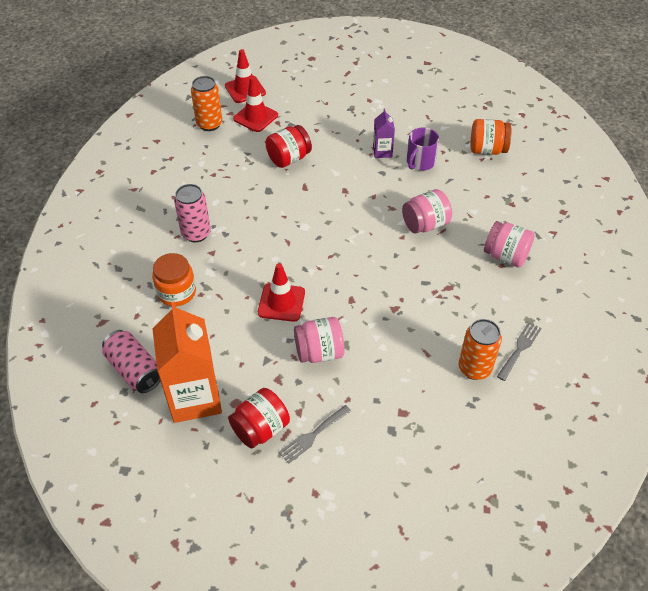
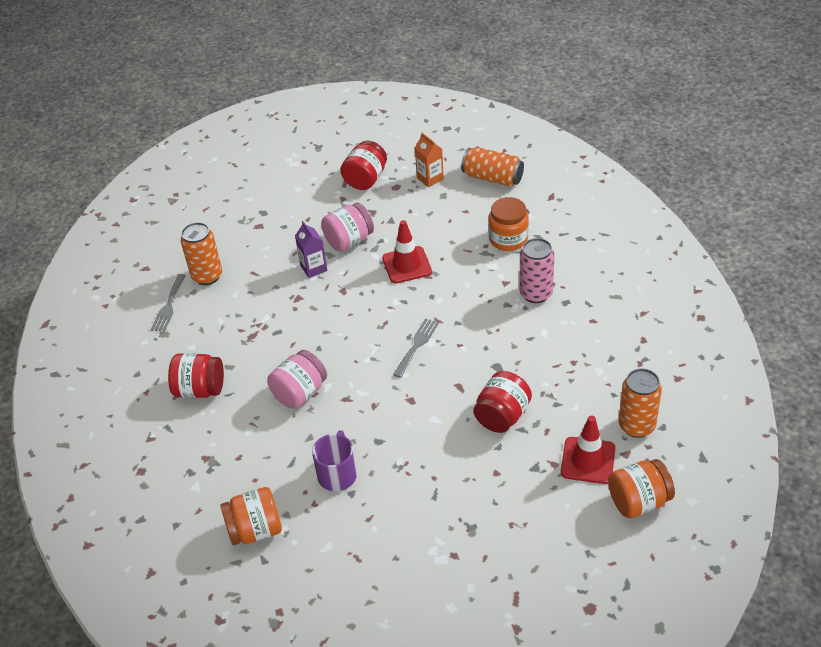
camera: 160 degrees right, 5 degrees down
pink can [102,330,160,393] -> orange can [461,147,524,187]
orange carton [152,302,222,423] -> orange carton [415,133,444,187], size x0.48
red traffic cone [225,49,266,103] -> orange jar [608,459,675,518]
grey fork [279,405,351,464] -> grey fork moved to [393,318,439,378]
purple carton [373,108,395,158] -> purple carton moved to [295,221,327,278]
pink jar [484,221,535,268] -> red jar [168,353,224,398]

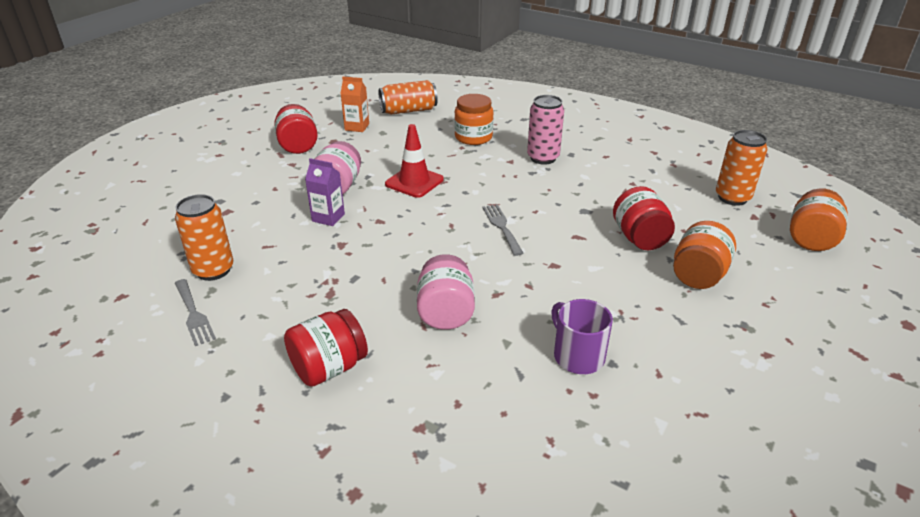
camera: 45 degrees left, 10 degrees down
orange jar [220,487,282,545] -> orange jar moved to [673,221,736,289]
red traffic cone [561,416,615,484] -> none

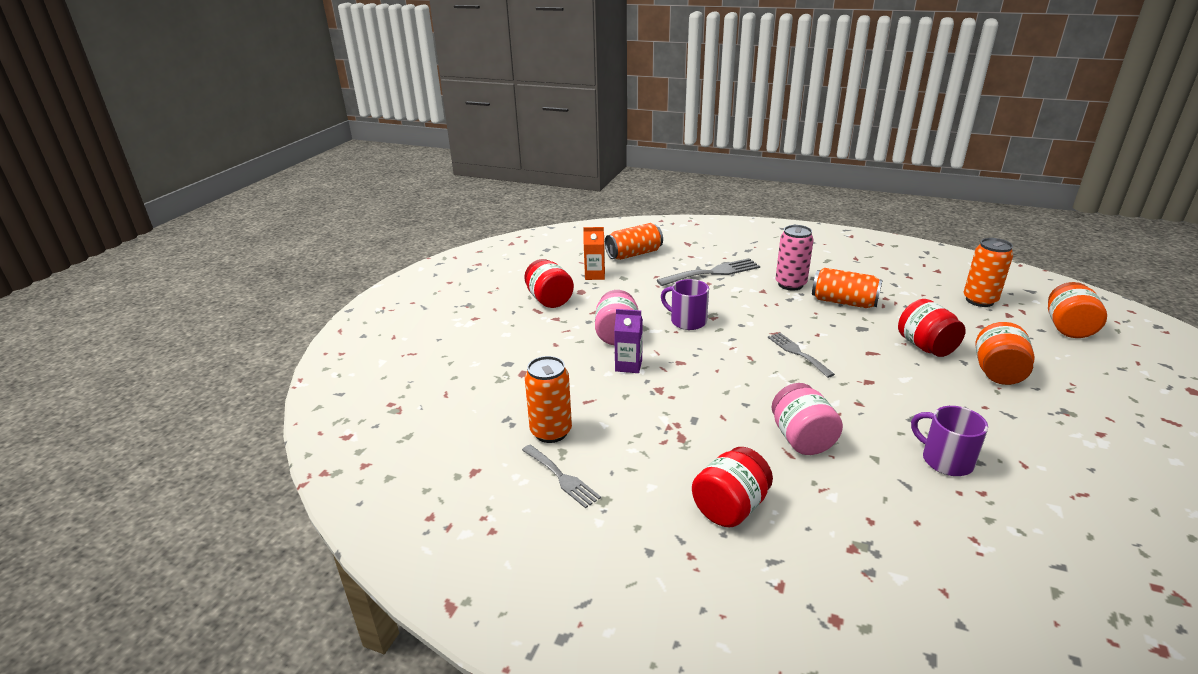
camera: 10 degrees left, 5 degrees down
red traffic cone [385,124,444,198] -> purple mug [661,279,709,330]
orange jar [454,94,494,145] -> grey fork [657,258,760,286]
none -> orange can [812,268,883,308]

